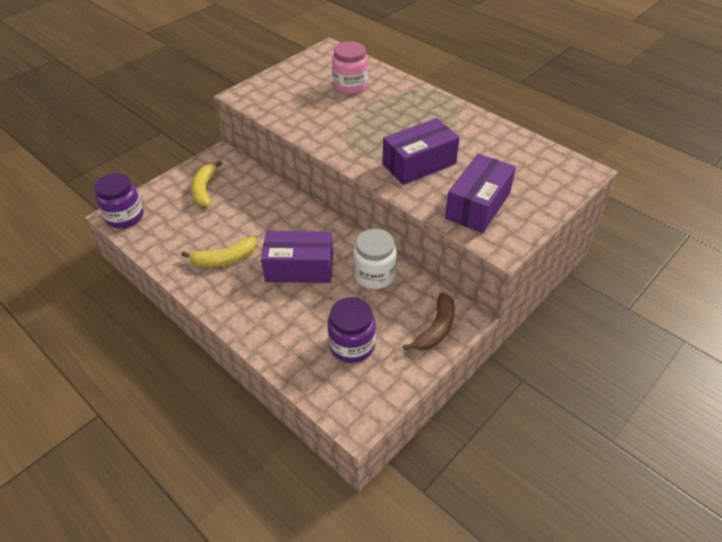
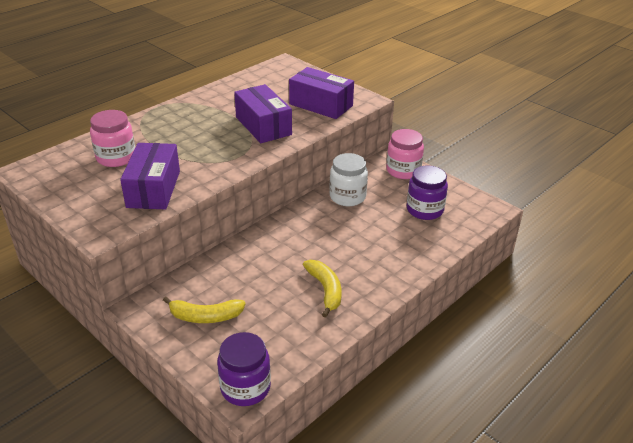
camera: 90 degrees left, 10 degrees down
purple box [261,231,333,283] -> purple box moved to [120,143,180,209]
brown banana [403,292,455,351] -> pink jar [386,129,424,179]

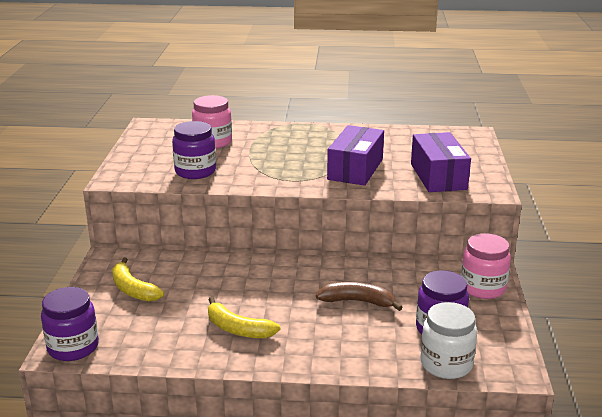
camera: 50 degrees right, 10 degrees down
purple box [120,143,180,209] -> purple jar [172,121,216,179]
yellow banana [303,260,342,318] -> yellow banana turned 90 degrees clockwise [208,297,281,338]
white jar [330,153,368,206] -> white jar moved to [420,302,477,379]
none -> brown banana [316,282,403,311]

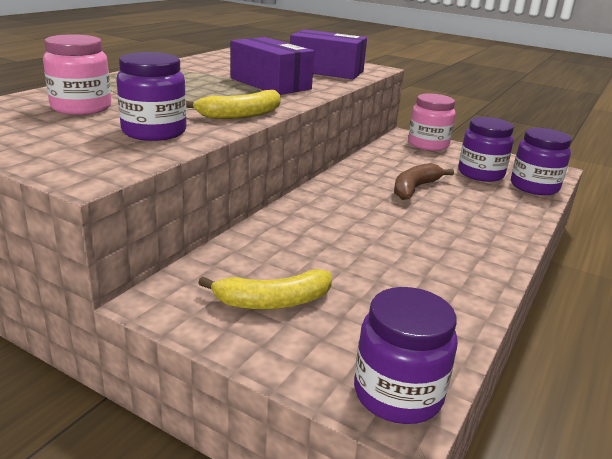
camera: 65 degrees left, 0 degrees up
yellow banana [208,297,281,338] -> yellow banana moved to [186,90,281,119]
white jar [420,302,477,379] -> purple jar [511,128,572,195]

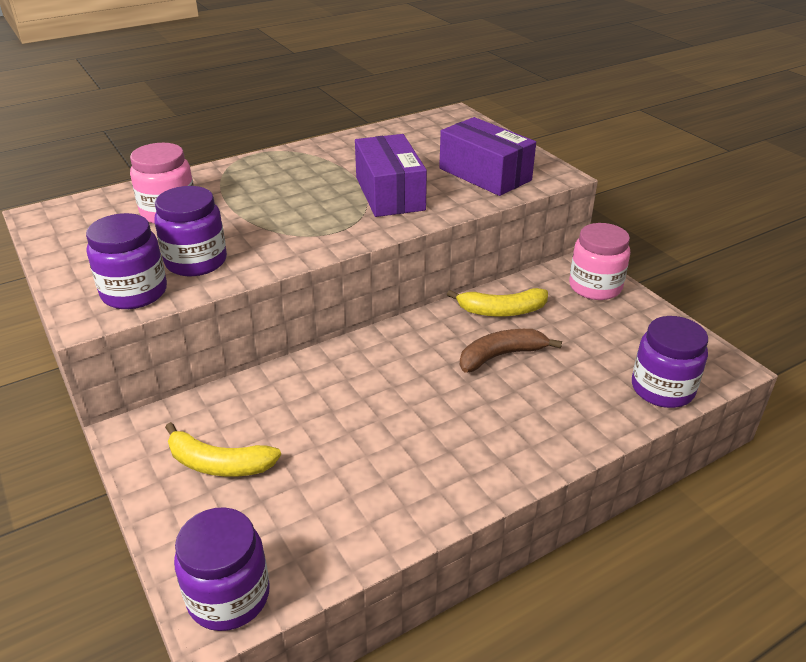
camera: 30 degrees right, 10 degrees up
yellow banana [186,90,281,119] -> yellow banana moved to [447,288,548,317]
purple jar [458,117,514,182] -> purple jar moved to [86,213,167,309]

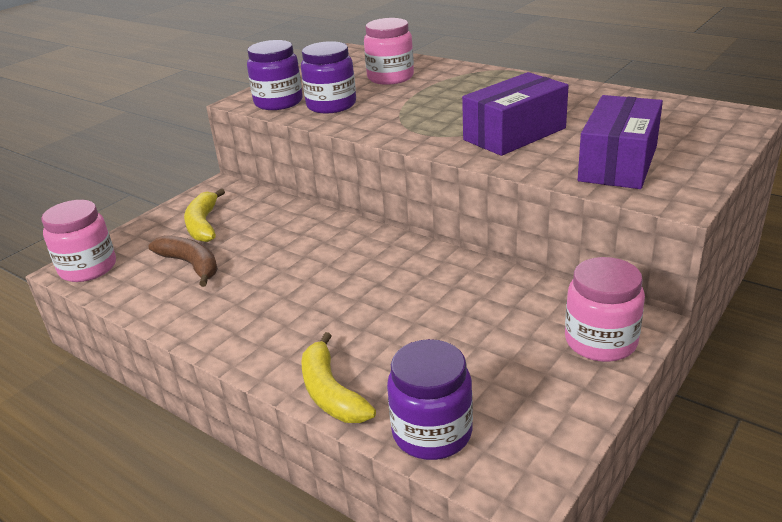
camera: 70 degrees right, 5 degrees down
purple jar [174,507,270,631] -> pink jar [41,200,116,282]
yellow banana [447,288,548,317] -> yellow banana moved to [301,332,376,423]
brown banana [460,329,562,373] -> brown banana moved to [148,235,218,287]

